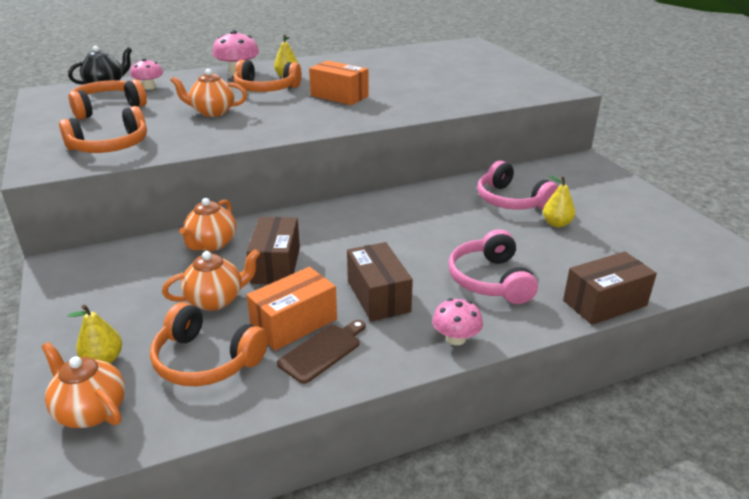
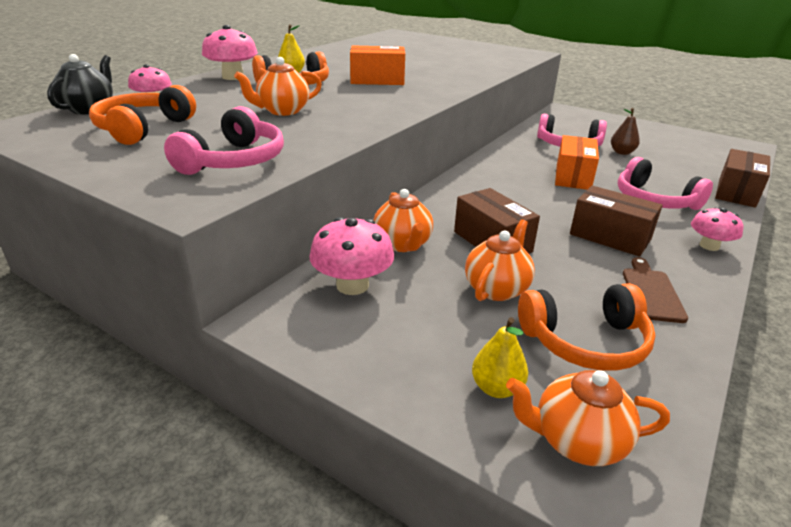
camera: 35 degrees left, 0 degrees up
orange headphones [59,106,147,153] -> pink headphones [164,106,284,175]
orange box [246,267,337,351] -> orange box moved to [555,135,599,190]
yellow pear [543,175,575,227] -> brown pear [611,108,640,155]
none -> pink mushroom [309,217,394,295]

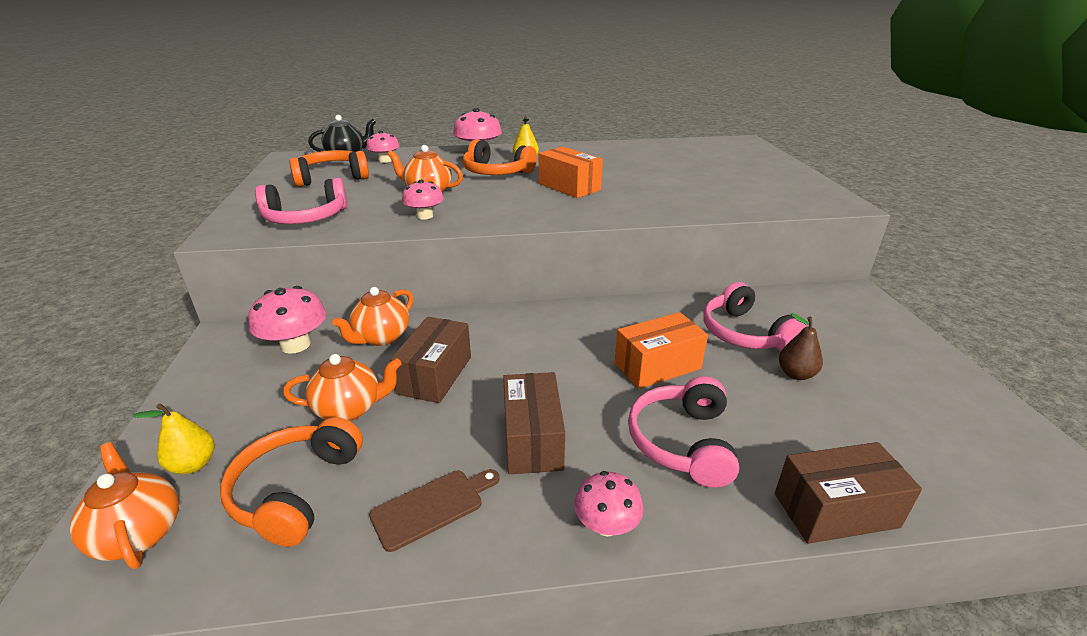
camera: 50 degrees right, 0 degrees up
orange headphones [518,283,655,371] -> orange headphones turned 60 degrees clockwise [220,417,363,547]
none -> pink mushroom [402,180,444,220]

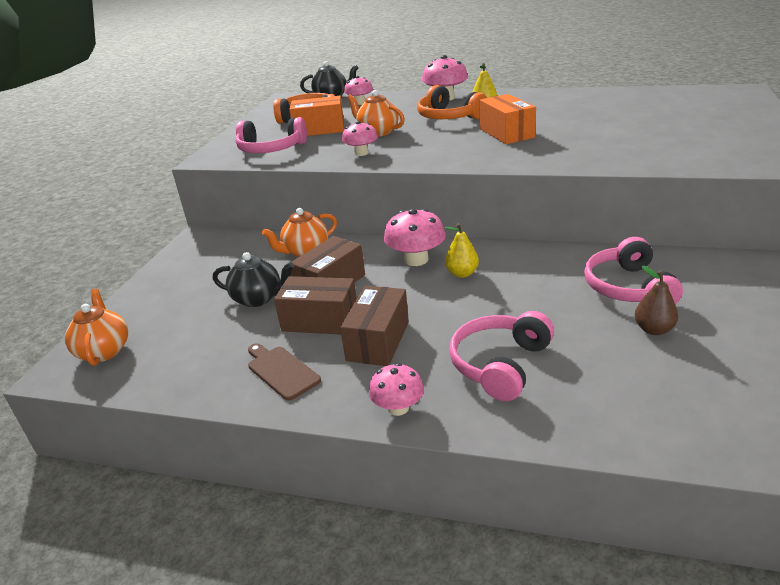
camera: 25 degrees right, 0 degrees up
yellow pear [133,403,215,474] -> yellow pear moved to [445,223,479,278]
orange headphones [220,417,363,547] -> none
pink mushroom [248,286,326,354] -> pink mushroom moved to [384,209,446,266]
orange teapot [283,354,402,421] -> black teapot [213,252,295,307]
brown cutting board [369,469,500,552] -> brown cutting board turned 120 degrees counterclockwise [248,343,321,401]
orange box [615,312,708,389] -> orange box moved to [289,96,344,136]
brown box [775,442,922,544] -> brown box moved to [274,276,357,335]

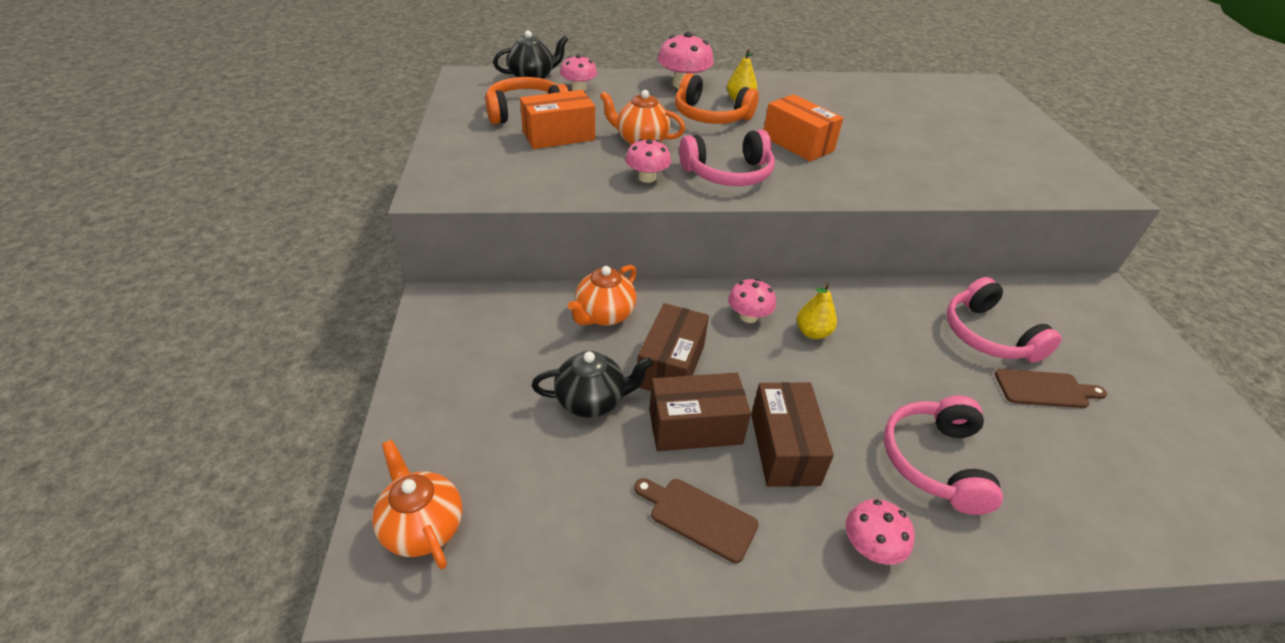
camera: 25 degrees left, 10 degrees up
pink headphones [235,117,307,153] -> pink headphones moved to [679,130,775,186]
pink mushroom [384,209,446,266] -> pink mushroom [728,279,776,323], size x0.65
brown pear [635,266,678,335] -> brown cutting board [995,369,1107,408]

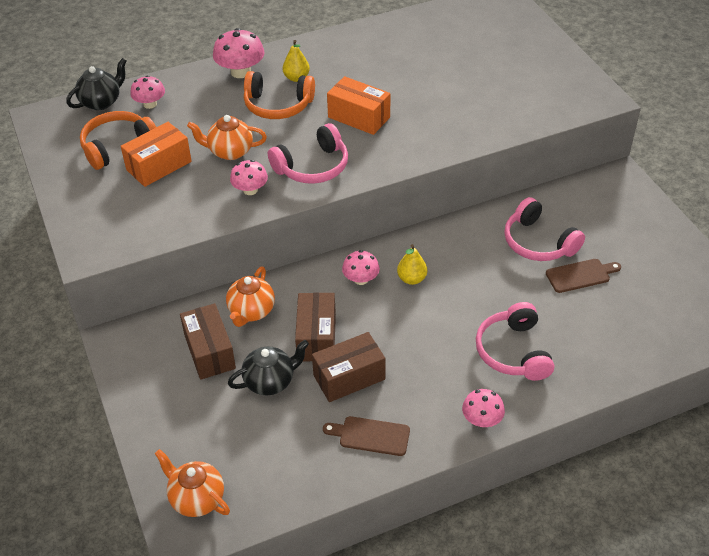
camera: 15 degrees left, 5 degrees up
brown box [751,382,834,487] -> brown box moved to [180,303,236,380]

